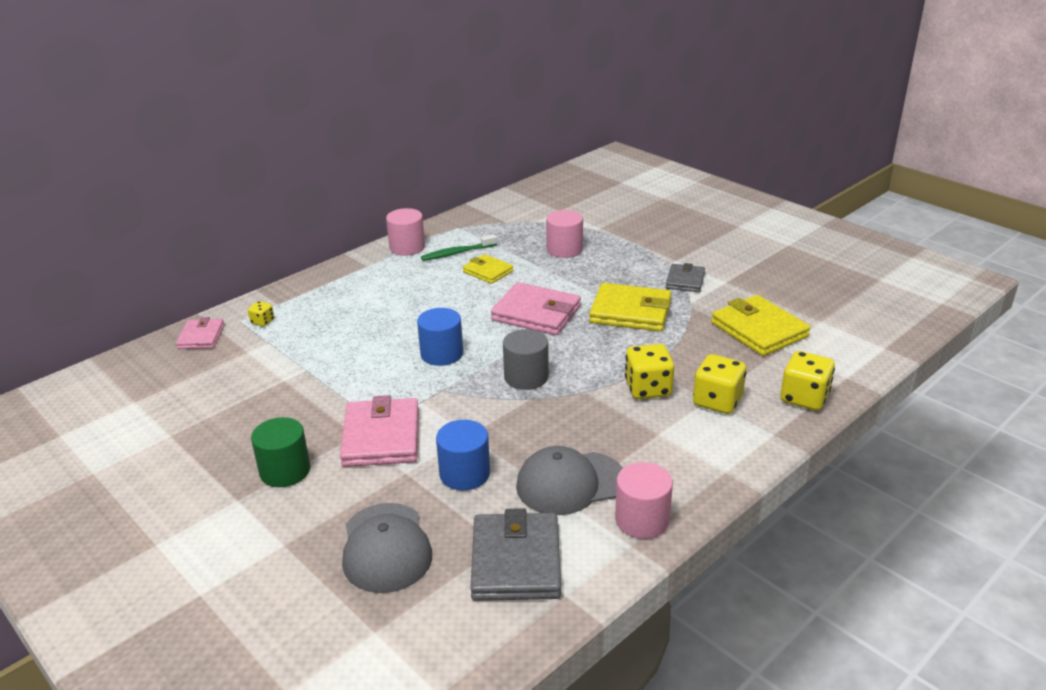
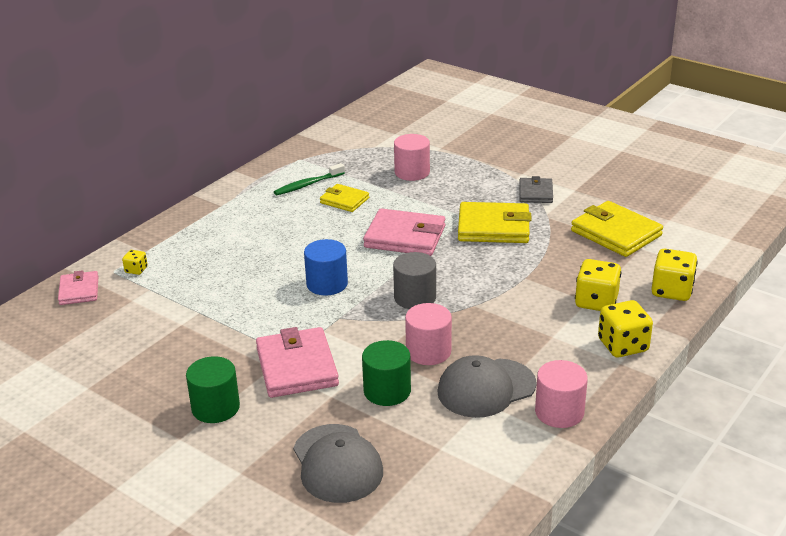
camera: 10 degrees left, 0 degrees up
pink cylinder [386,208,425,256] -> pink cylinder moved to [405,303,452,365]
blue cylinder [436,420,490,490] -> green cylinder [362,340,411,406]
grey wallet [470,508,561,601] -> none
yellow dice [625,344,674,399] -> yellow dice moved to [598,300,653,357]

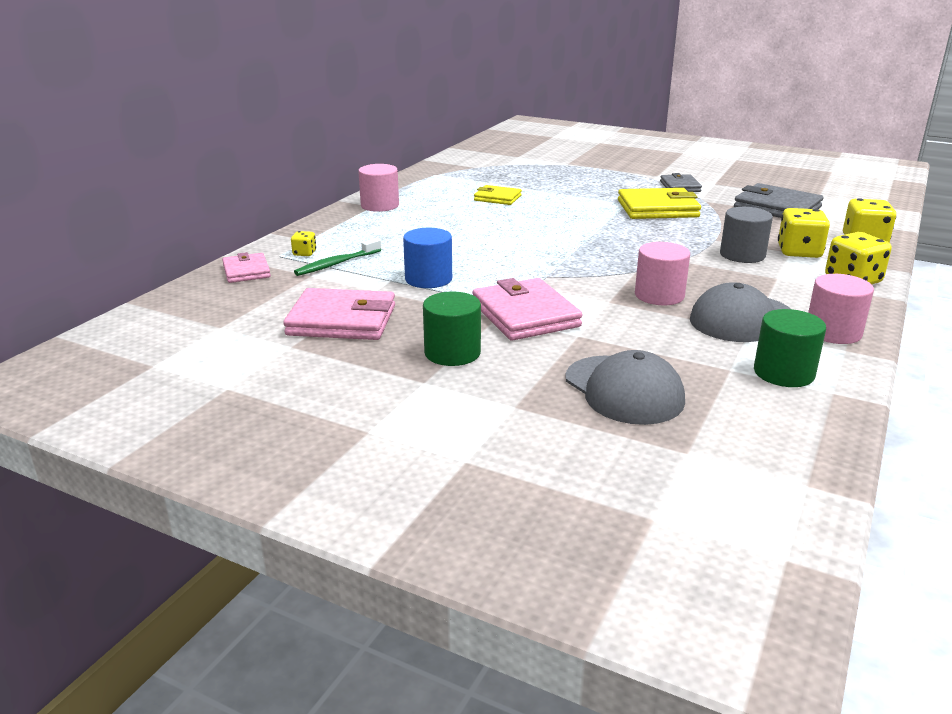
camera: 10 degrees left, 5 degrees down
green toothbrush [274,163,345,195] -> green toothbrush moved to [294,238,381,276]
blue cylinder [304,239,348,295] -> blue cylinder moved to [403,228,452,288]
green cylinder [362,340,411,406] -> green cylinder moved to [754,309,826,387]
pink wallet [363,208,445,256] -> pink wallet moved to [283,288,395,340]
grey cylinder [393,252,436,309] -> grey cylinder moved to [720,207,773,263]
pink cylinder [394,134,430,181] -> pink cylinder moved to [358,164,399,212]
yellow wallet [571,201,663,257] -> grey wallet [734,183,823,218]

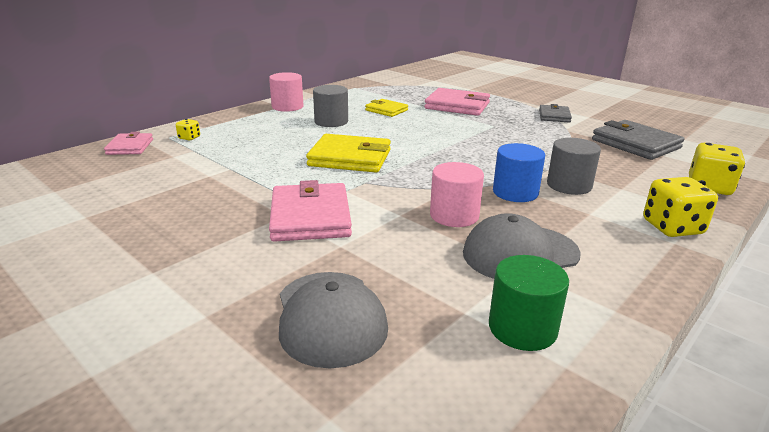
camera: 15 degrees right, 0 degrees up
pink wallet [283,288,395,340] -> pink wallet moved to [425,88,490,116]
green toothbrush [294,238,381,276] -> none
blue cylinder [403,228,452,288] -> blue cylinder moved to [493,143,545,202]
green cylinder [423,292,481,366] -> none
yellow wallet [618,188,701,219] -> yellow wallet moved to [306,134,391,173]
yellow dice [778,208,830,258] -> none
pink cylinder [808,274,874,344] -> none
none -> grey cylinder [313,85,348,127]

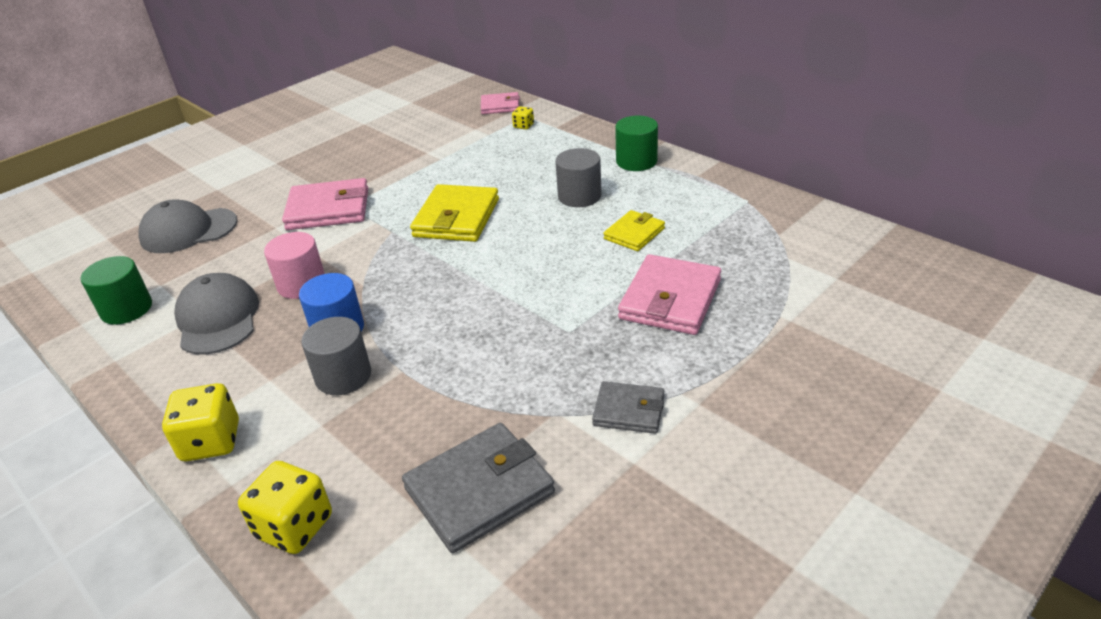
camera: 95 degrees right, 10 degrees up
pink cylinder [269,72,303,112] -> green cylinder [615,116,658,171]

